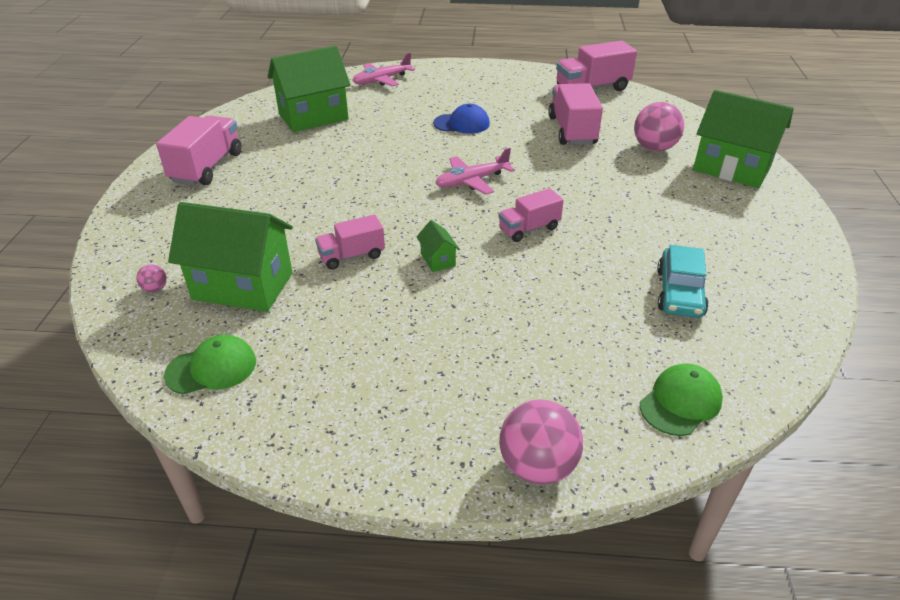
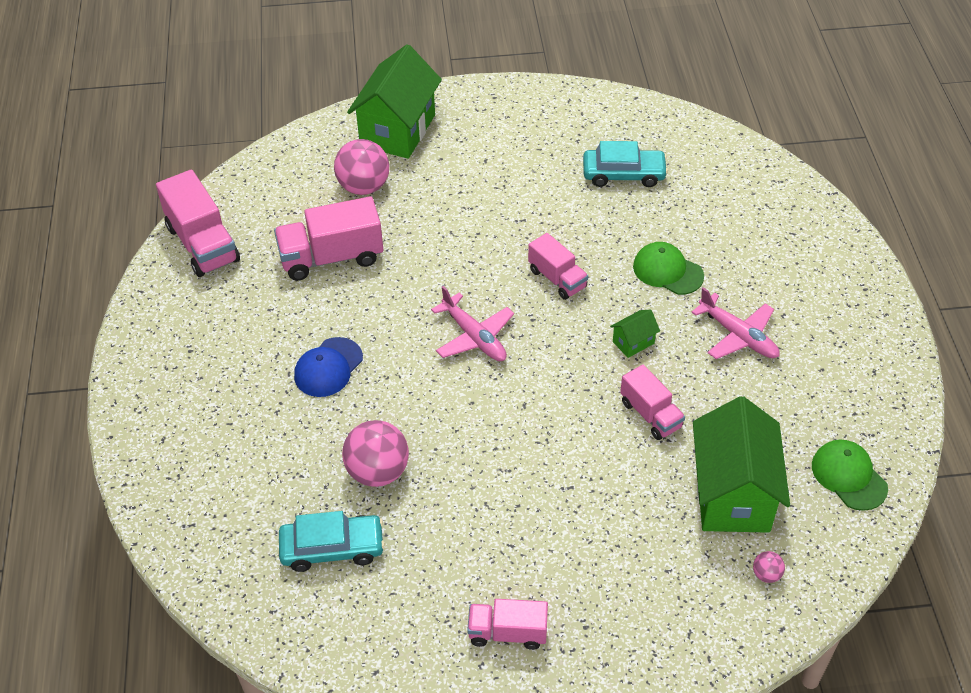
camera: 100 degrees left, 10 degrees up
pink truck [156,115,242,185] -> pink truck [467,599,548,650], size x0.62
green house [268,46,351,132] -> turquoise car [279,511,385,572]
pink plane [352,52,415,86] -> pink plane moved to [691,287,780,359]
blue cap [433,104,490,134] -> blue cap turned 135 degrees counterclockwise [294,337,363,397]
pink ball [499,400,583,485] -> pink ball moved to [342,420,409,487]
green cap [640,363,723,436] -> green cap moved to [633,242,704,295]

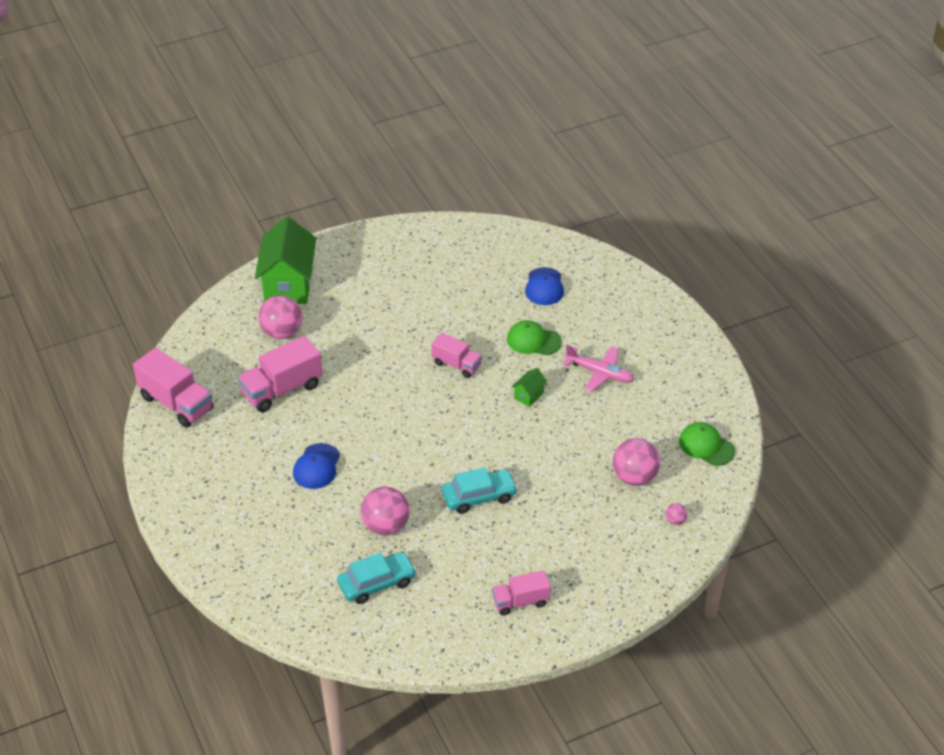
camera: 20 degrees left, 5 degrees down
pink plane [431,286,514,361] -> none
turquoise car [583,141,668,187] -> turquoise car moved to [442,467,518,514]
pink truck [620,365,685,440] -> none
green house [693,396,790,533] -> pink ball [613,438,660,486]
none -> blue cap [525,267,564,305]

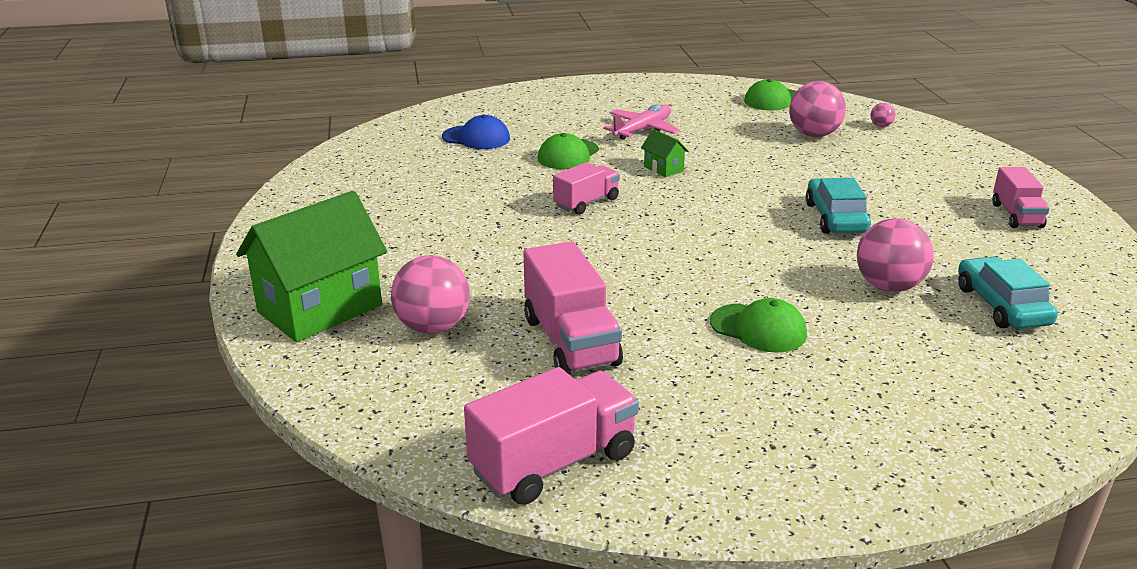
camera: 75 degrees left, 15 degrees down
green house [255,217,316,304] -> green house turned 60 degrees counterclockwise [236,191,387,342]
blue cap [293,443,340,489] -> green cap [710,298,807,353]

